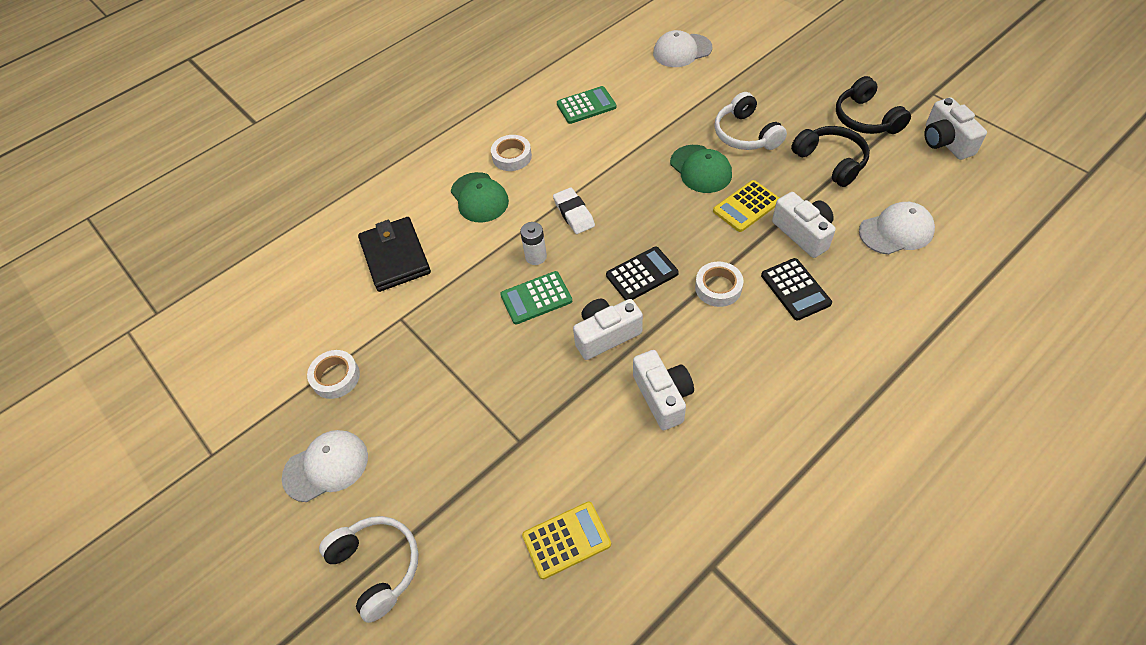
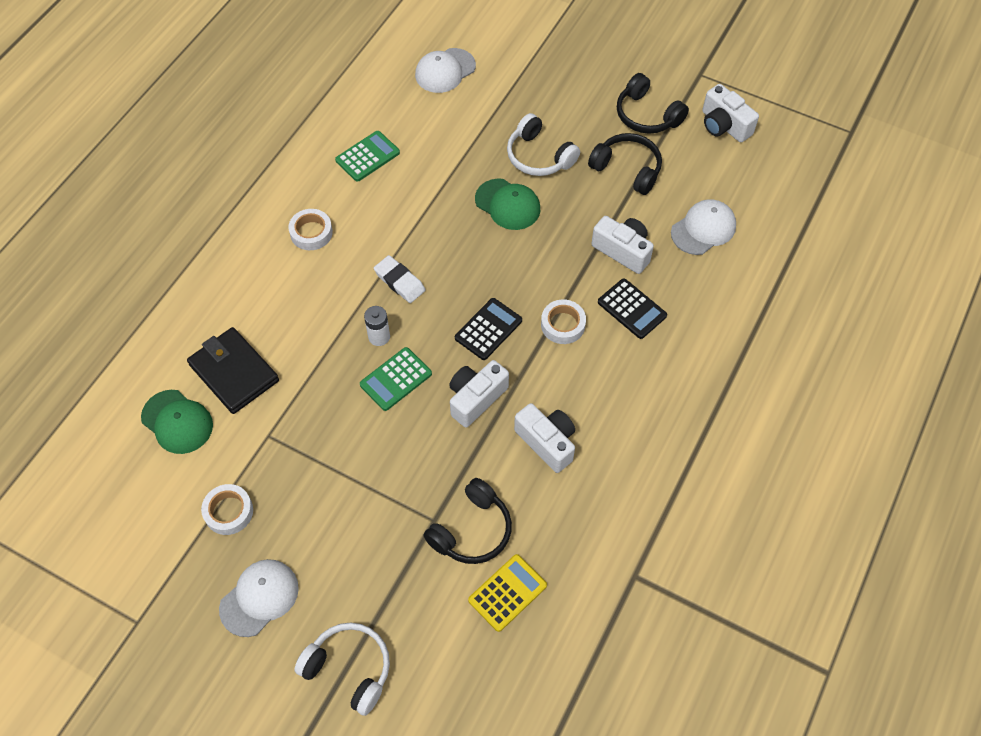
camera: 25 degrees left, 5 degrees up
green cap [451,172,509,223] -> green cap moved to [141,390,213,454]
yellow calculator [713,180,779,232] -> none
none -> black headphones [423,478,512,564]

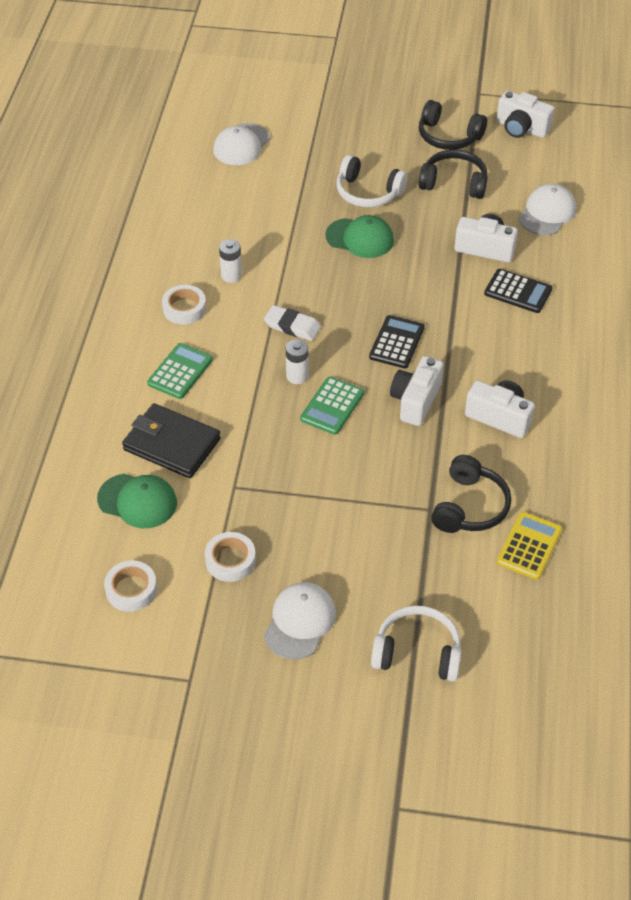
camera: 20 degrees left, 10 degrees down
green calculator [335,131,400,182] -> green calculator moved to [147,343,213,399]
white tape [541,299,586,344] -> white tape moved to [104,561,157,612]
none -> white battery [219,239,242,283]

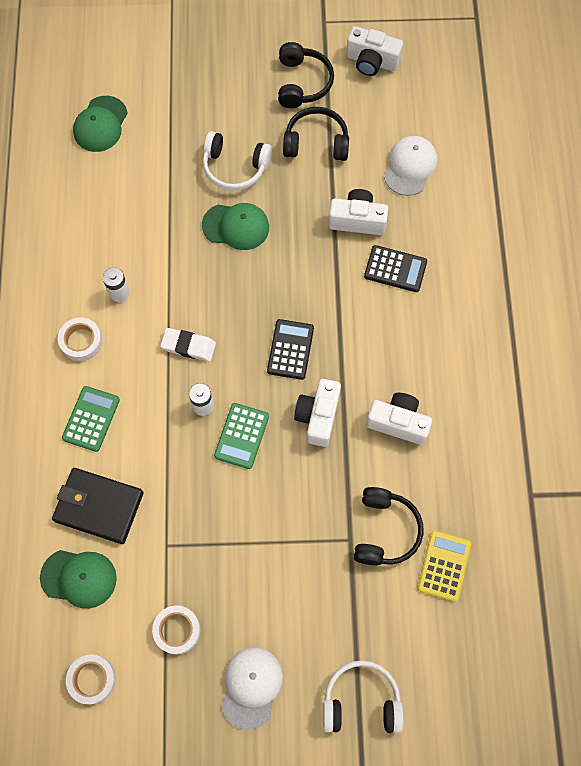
camera: 10 degrees left, 20 degrees up
white cap [213,123,270,165] -> green cap [73,96,128,152]
black headphones [419,100,487,150] -> black headphones turned 105 degrees counterclockwise [278,42,334,108]

